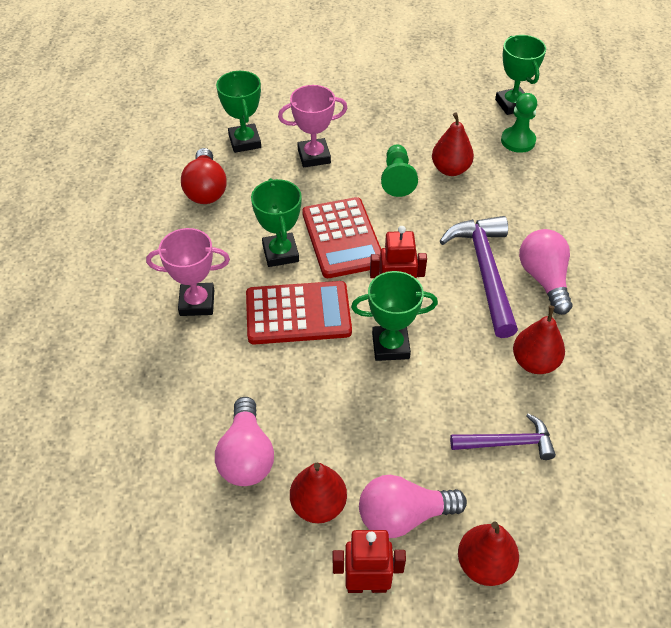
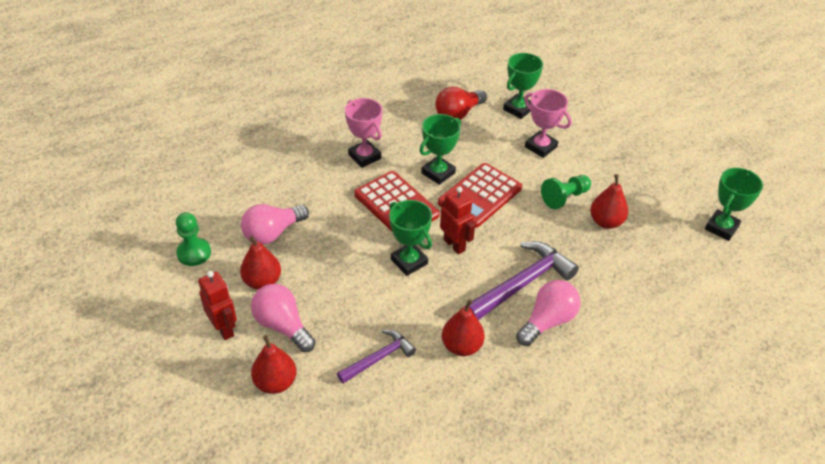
camera: 55 degrees right, 5 degrees down
purple hammer [450,413,556,460] -> purple hammer turned 90 degrees counterclockwise [337,330,416,384]
green pawn [501,93,537,153] -> green pawn moved to [176,212,211,266]

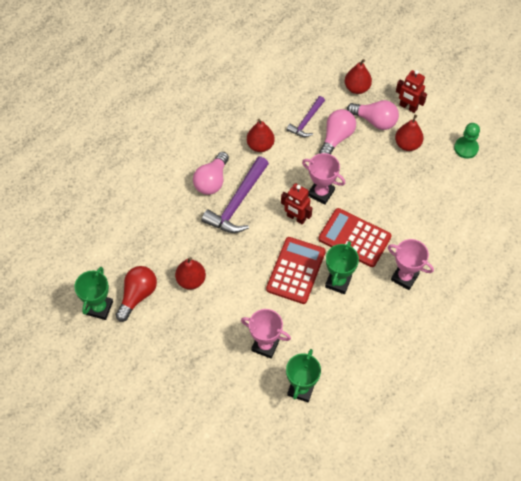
camera: 160 degrees right, 15 degrees up
pink light bulb [241,204,309,245] -> pink light bulb moved to [319,109,356,155]
green trophy [389,200,432,276] -> pink trophy [302,153,345,205]
red light bulb [435,87,487,120] -> red light bulb moved to [116,266,157,322]
green pawn [541,175,591,209] -> none

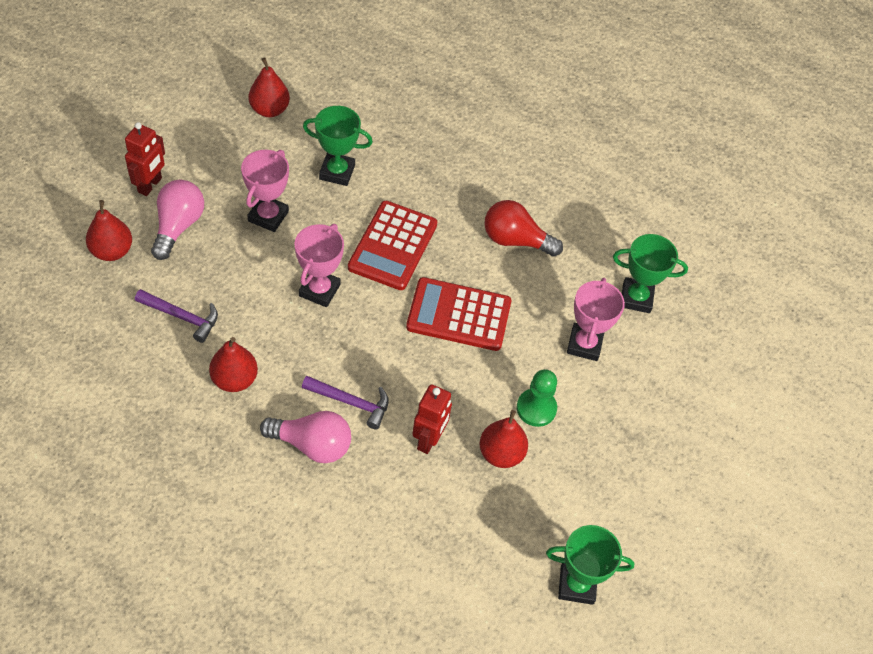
camera: 105 degrees left, 5 degrees down
red light bulb [116,266,157,322] -> red light bulb moved to [484,200,563,257]
purple hammer [202,157,269,233] -> purple hammer [302,376,389,430], size x0.59
red robot [281,183,312,225] -> red robot moved to [412,384,452,454]
pink light bulb [319,109,356,155] -> none
green trophy [325,241,359,294] -> green trophy moved to [303,106,373,186]
pink trophy [388,239,434,290] -> pink trophy moved to [241,150,289,232]
red pear [395,114,424,151] -> red pear moved to [249,57,290,117]
green pawn [454,123,480,159] -> green pawn moved to [517,369,557,427]

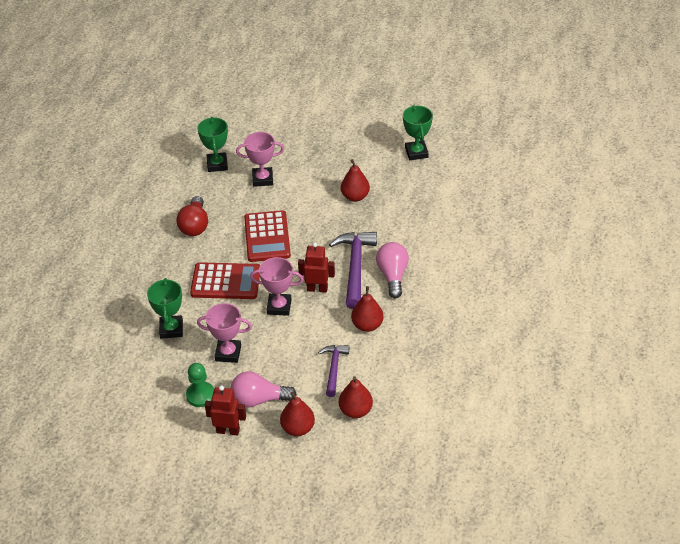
camera: 100 degrees left, 10 degrees down
red pear [249,57,290,117] -> red pear moved to [339,376,373,418]
purple hammer [302,376,389,430] -> purple hammer [329,232,377,309], size x1.68
red robot [412,384,452,454] -> red robot moved to [298,242,335,293]
green pawn [517,369,557,427] -> green pawn moved to [186,363,214,407]

